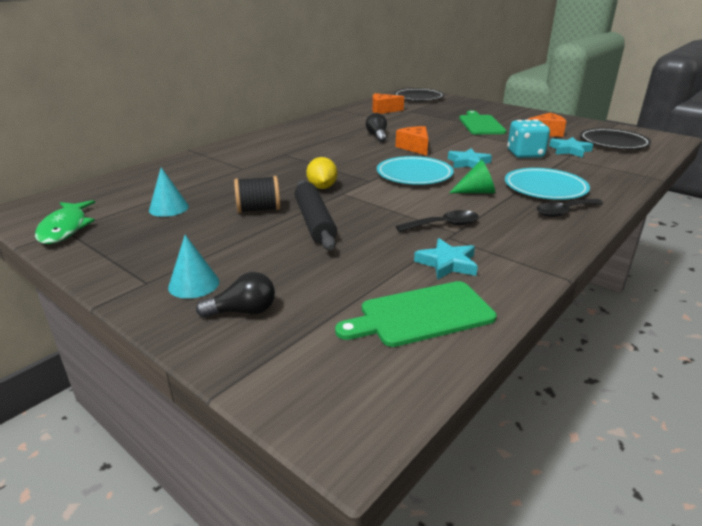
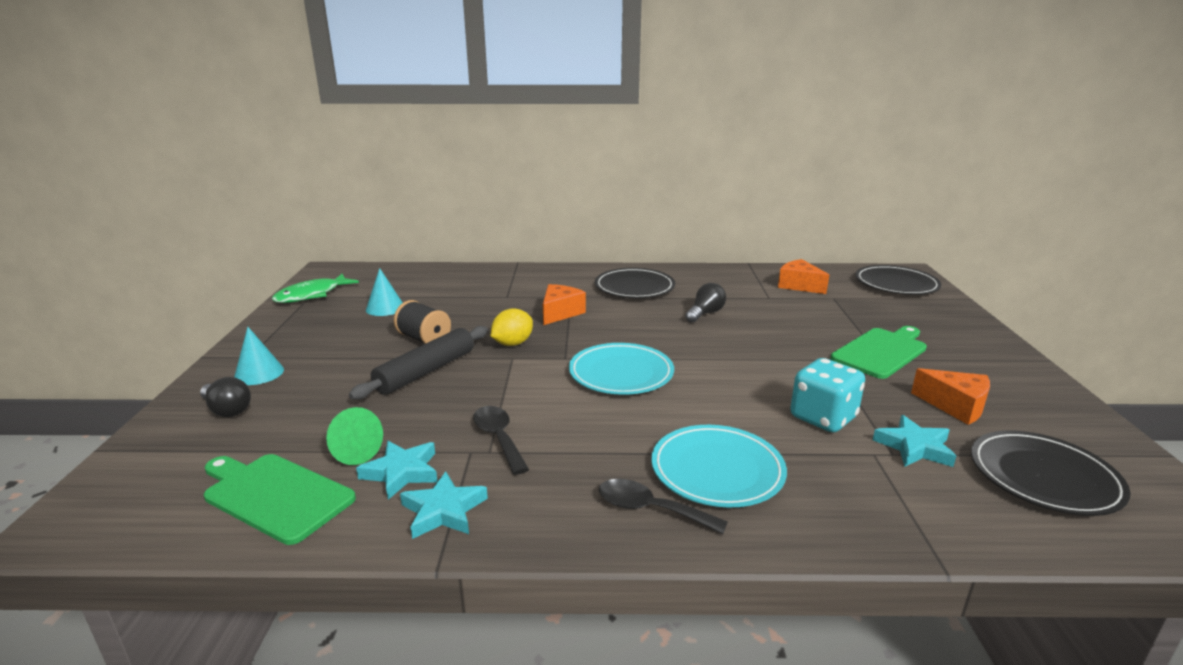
camera: 50 degrees right, 5 degrees down
orange cheese [395,126,428,156] -> orange cheese moved to [543,284,586,325]
black spoon [396,210,479,232] -> black spoon turned 150 degrees counterclockwise [473,406,529,475]
turquoise star [448,148,492,168] -> turquoise star moved to [400,471,488,539]
green cone [449,160,495,193] -> green cone moved to [326,407,383,465]
none -> black plate [595,268,675,298]

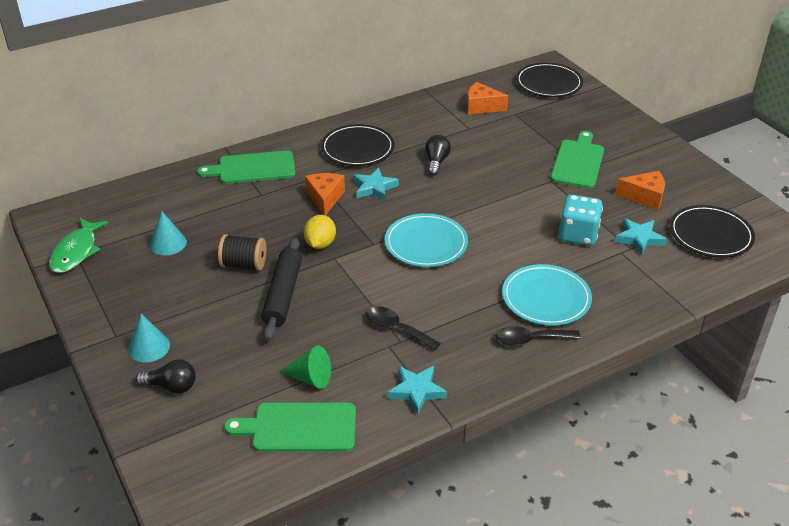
camera: 30 degrees left, 15 degrees up
turquoise star [356,441,438,500] -> turquoise star moved to [353,168,399,201]
none -> green cutting board [197,151,296,184]

